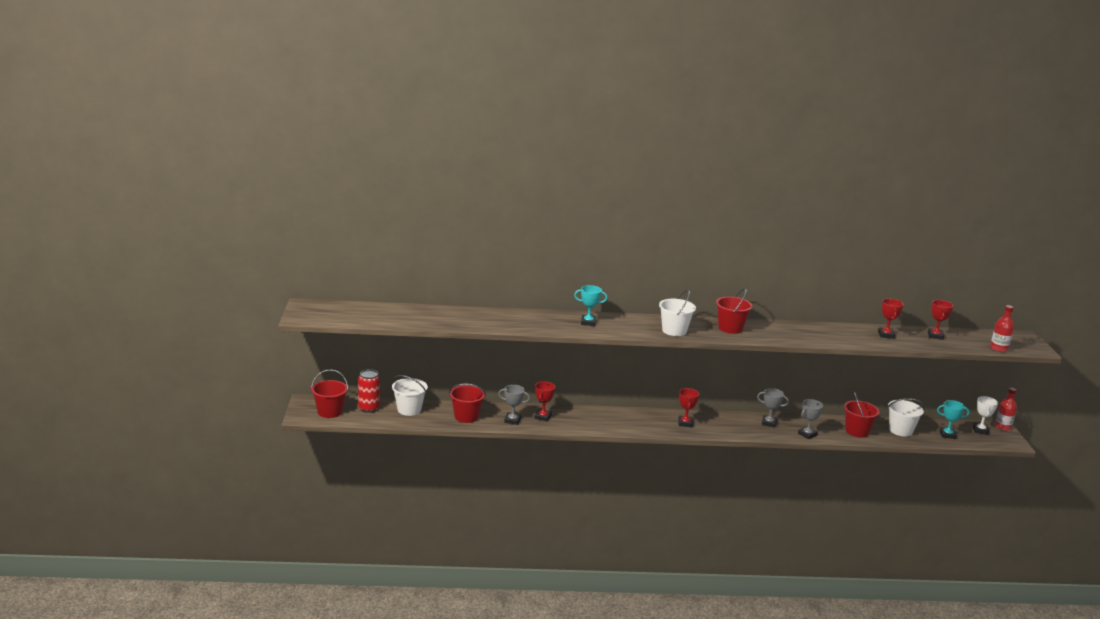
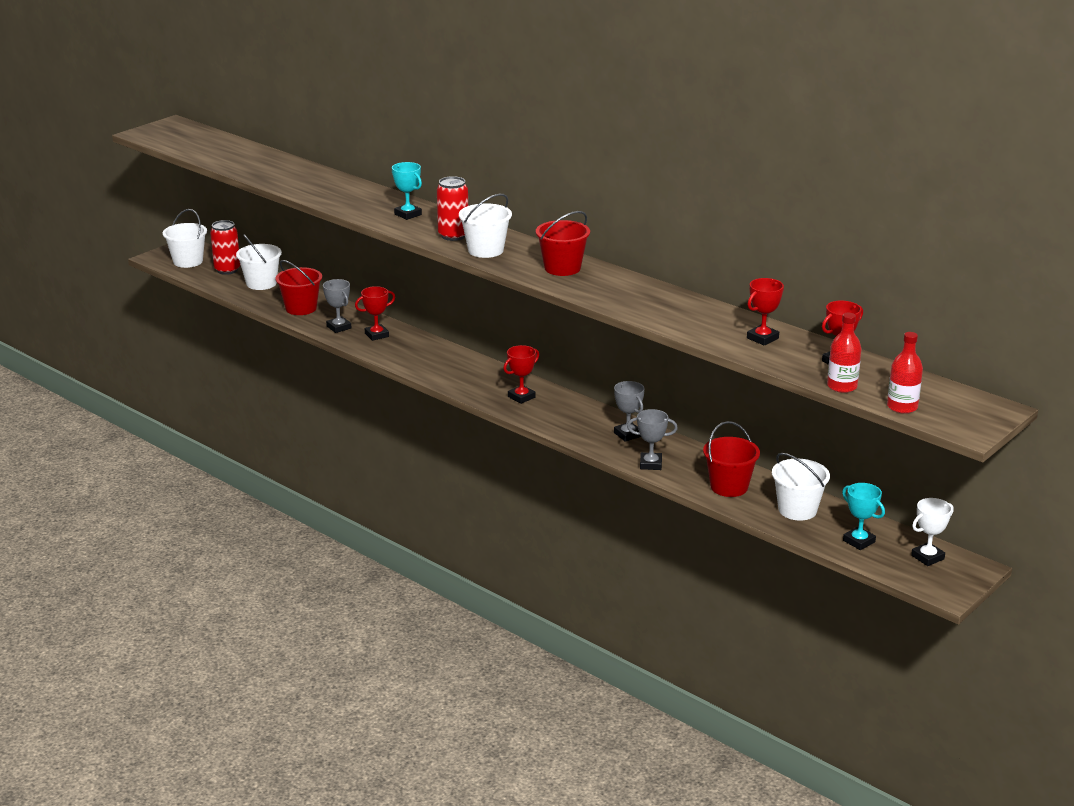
camera: 45 degrees right, 5 degrees up
red bucket [311,369,348,418] -> white bucket [163,209,207,268]
red bottle [995,388,1017,431] -> red bottle moved to [827,313,861,393]
none -> red can [437,176,468,241]

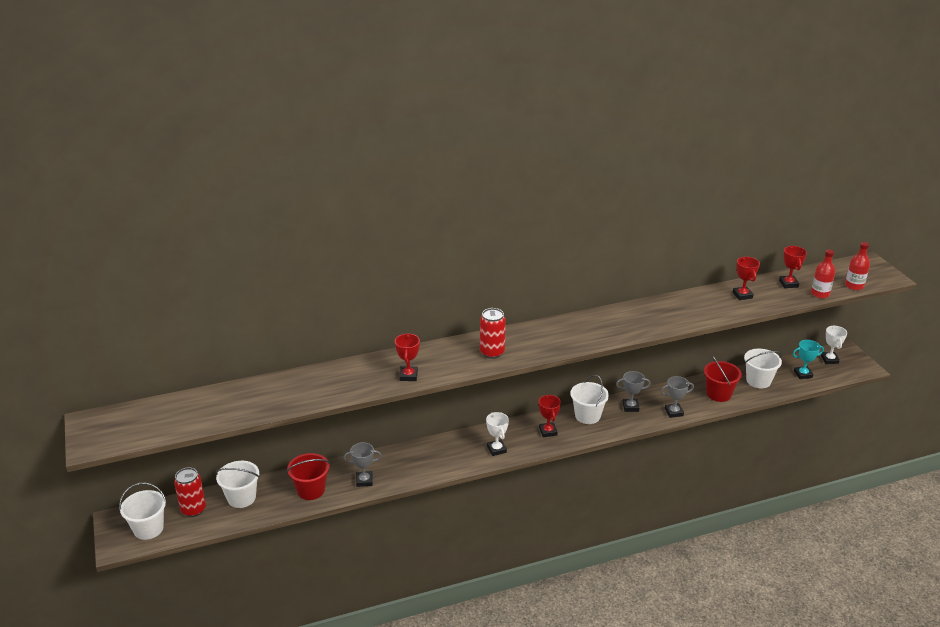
camera: 60 degrees left, 5 degrees up
red trophy [355,286,395,341] -> red trophy moved to [395,333,420,381]
turquoise trophy [392,162,422,220] -> none
white bucket [459,194,512,258] -> white bucket moved to [571,375,609,424]
red bucket [536,211,590,276] -> none
grey trophy [627,409,678,470] -> grey trophy turned 45 degrees clockwise [661,376,694,418]
none -> white trophy [486,412,509,456]

